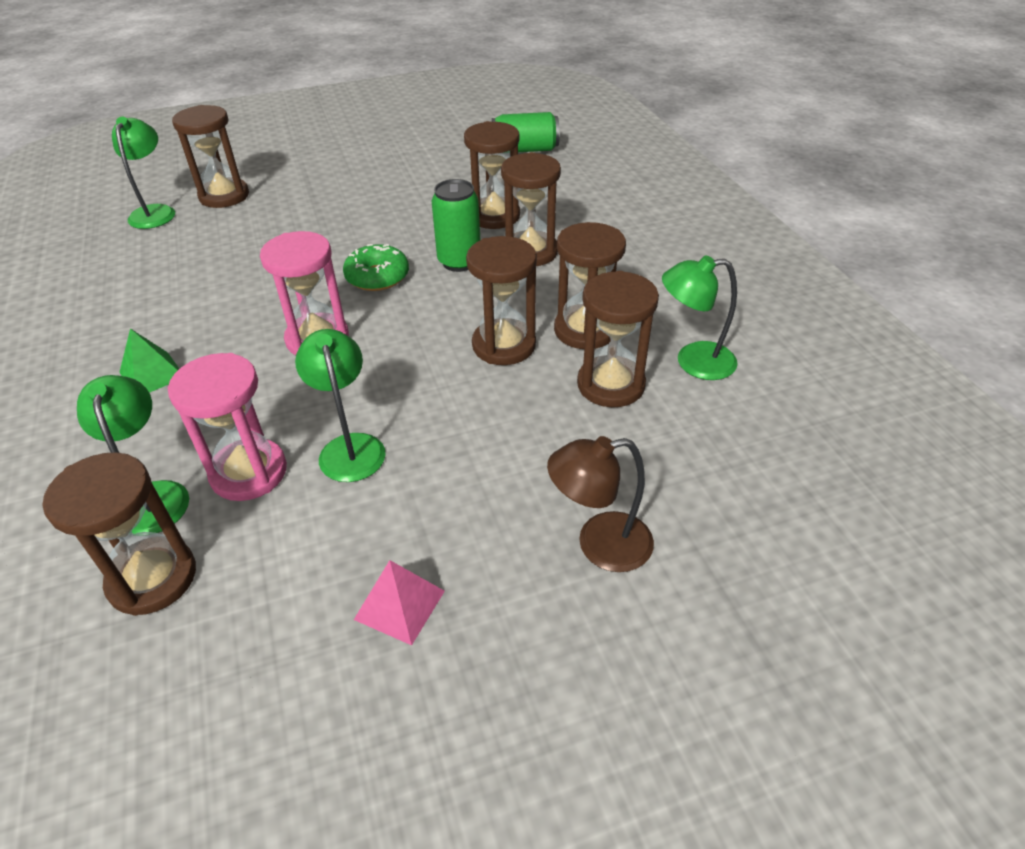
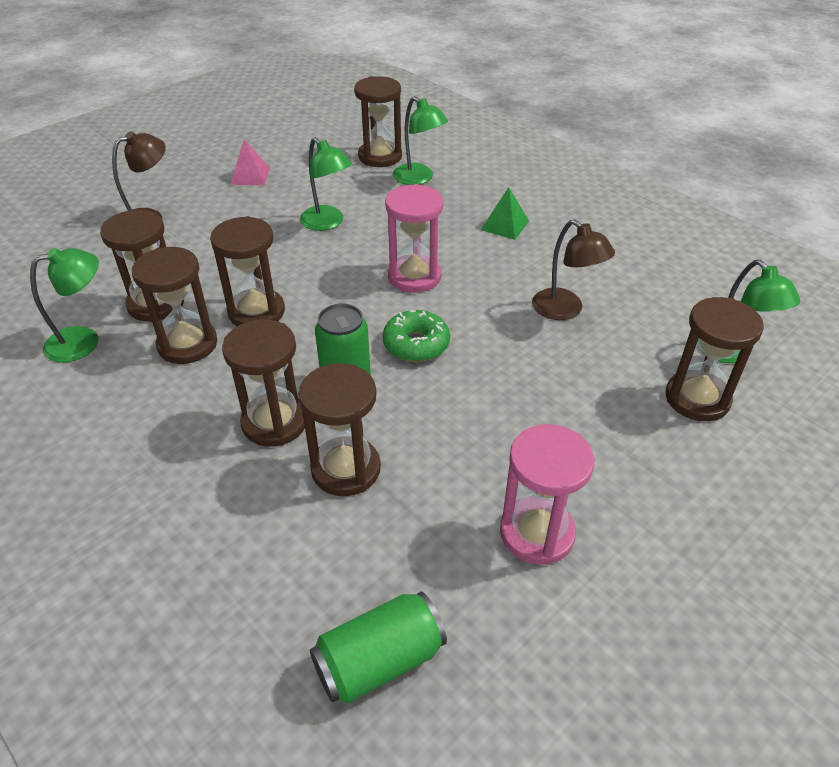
camera: 155 degrees right, 0 degrees up
pink hourglass [168,353,287,501] -> pink hourglass moved to [500,424,595,565]
none -> brown lamp [532,219,615,320]

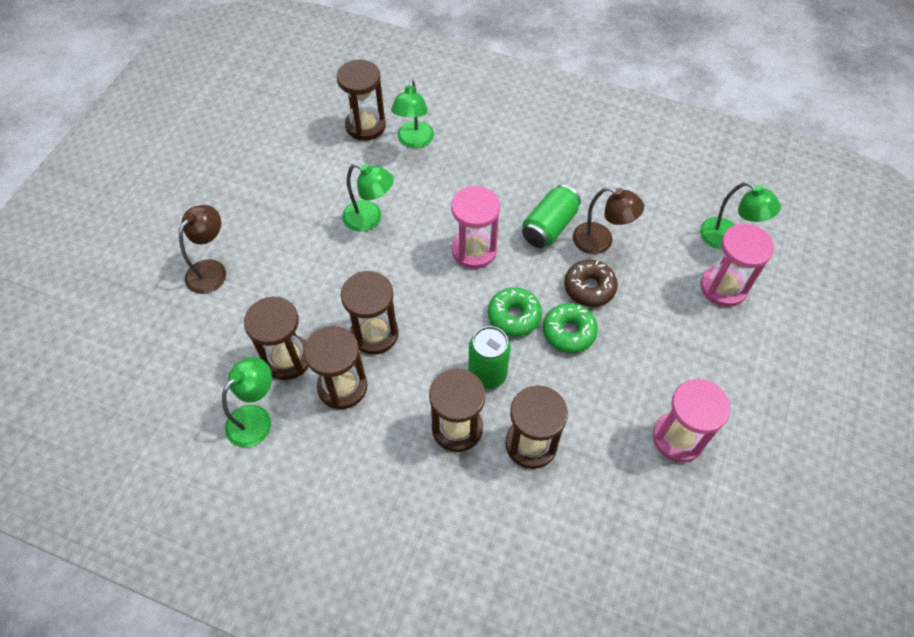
camera: 25 degrees left, 15 degrees up
pink pyramid [230,139,270,185] -> none
green can [310,591,447,703] -> green can moved to [522,184,581,248]
green lamp [393,96,448,185] -> green lamp turned 75 degrees clockwise [391,79,434,148]
green pyramid [481,187,529,240] -> none
brown hourglass [665,297,764,421] -> pink hourglass [701,223,774,307]
none -> green donut [543,303,598,353]
none -> brown donut [564,260,618,307]

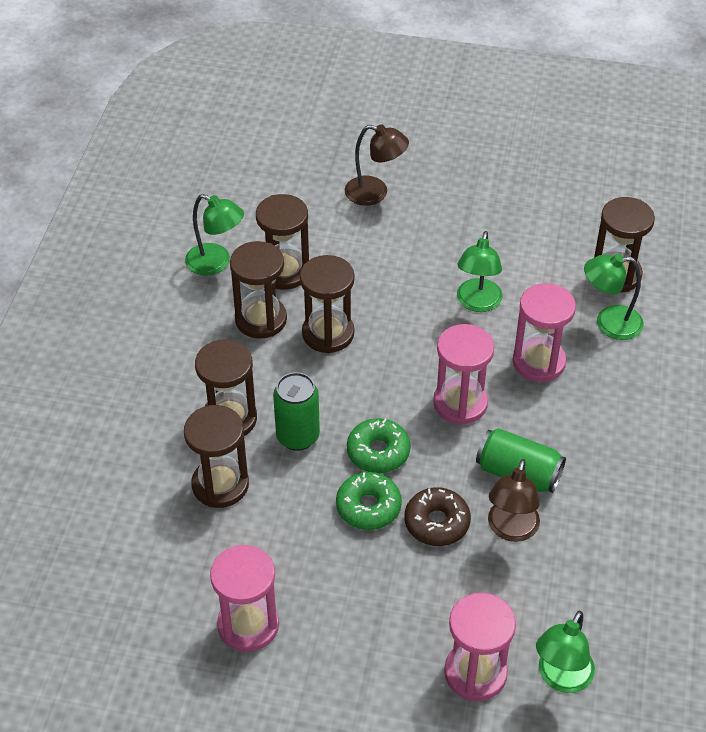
camera: 80 degrees right, 10 degrees down
none -> pink hourglass [513,283,576,382]

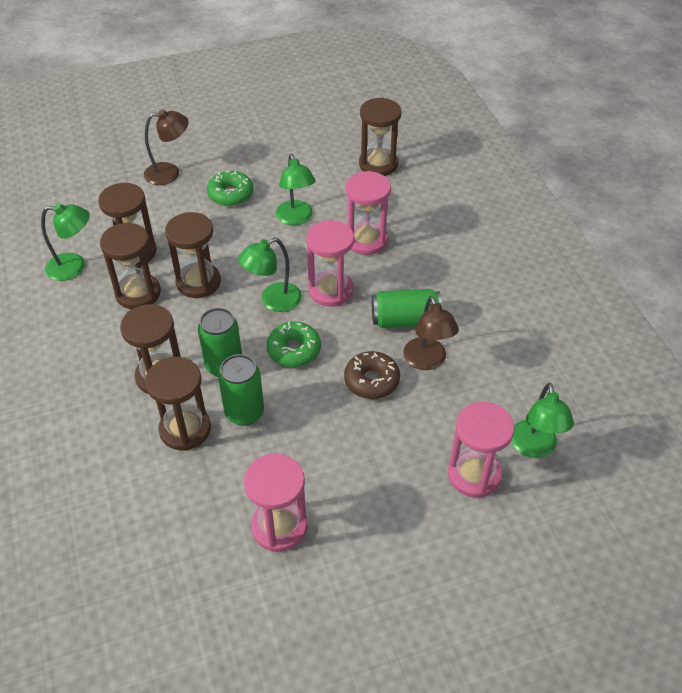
camera: 30 degrees left, 0 degrees up
green donut [336,472,402,530] -> green donut moved to [207,171,253,206]
green lamp [584,254,644,340] -> green lamp moved to [238,238,302,312]
none -> green can [218,354,264,426]

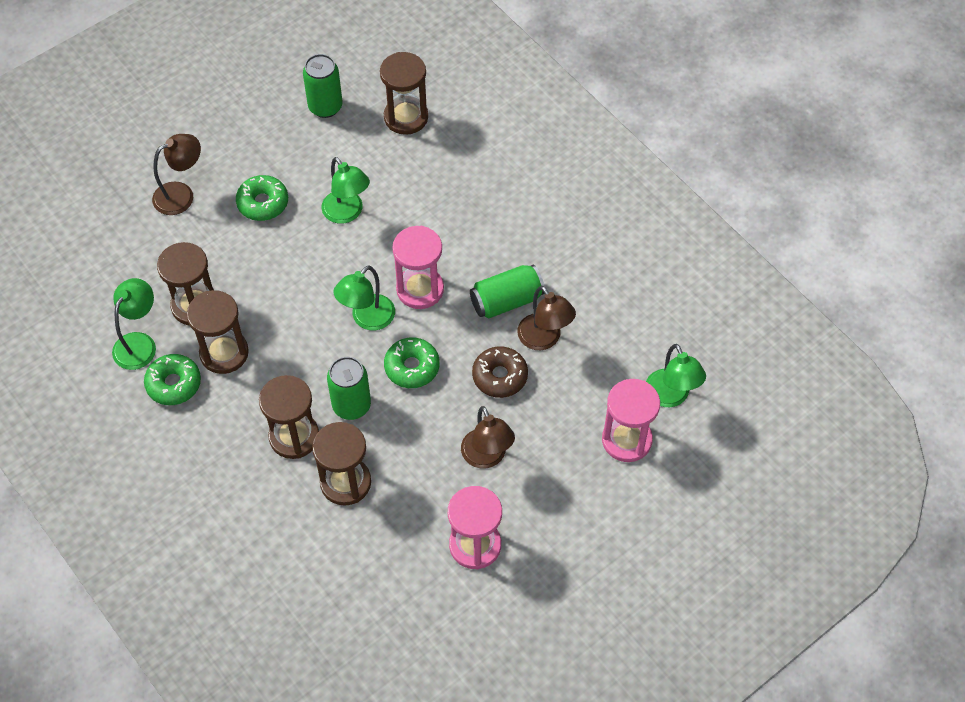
camera: 20 degrees left, 10 degrees up
green lamp [41,203,90,281] -> green lamp turned 45 degrees counterclockwise [112,278,156,370]
brown hourglass [165,212,221,298] -> none
green can [218,354,264,426] -> green can moved to [303,54,343,118]
pink hourglass [346,171,391,255] -> none
none -> green donut [144,354,201,405]
none -> brown lamp [461,406,515,468]

